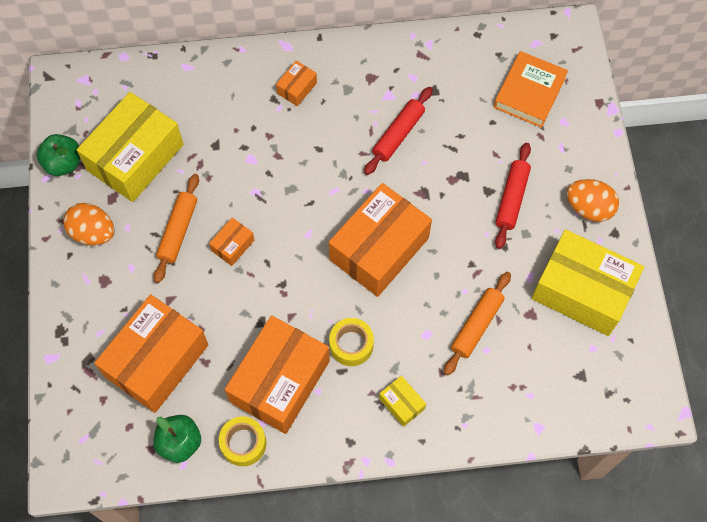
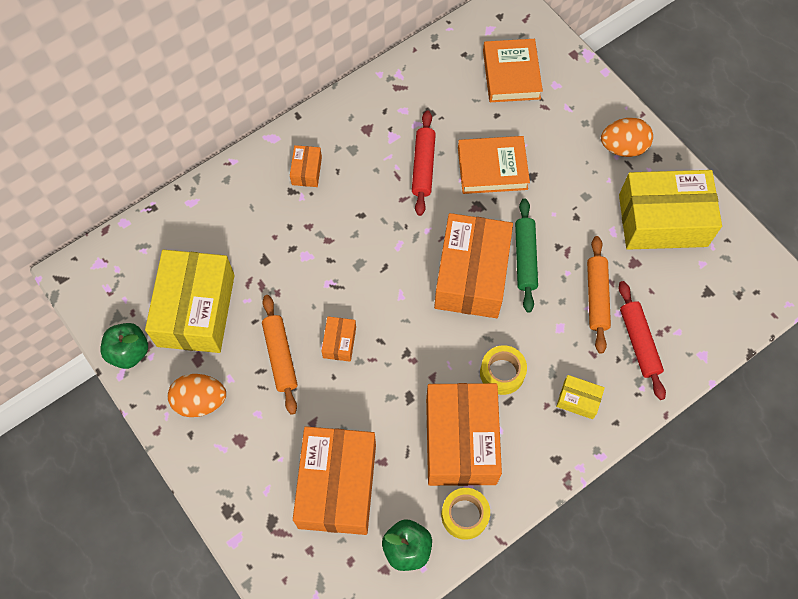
camera: 30 degrees left, 0 degrees up
red rolling pin [495,143,531,249] -> red rolling pin moved to [618,281,666,400]
none -> orange book [458,136,530,194]
none -> green rolling pin [515,198,538,312]

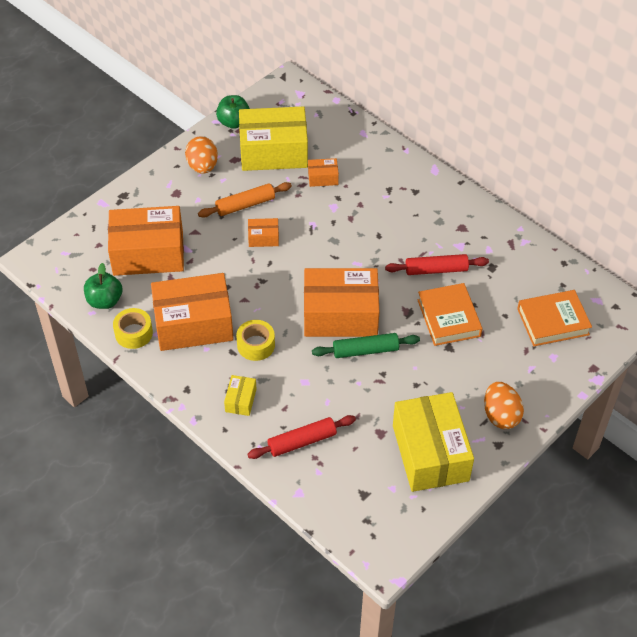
camera: 80 degrees right, 15 degrees down
orange box [290,145,322,187] -> orange box moved to [308,158,339,187]
orange rolling pin [587,236,611,354] -> none

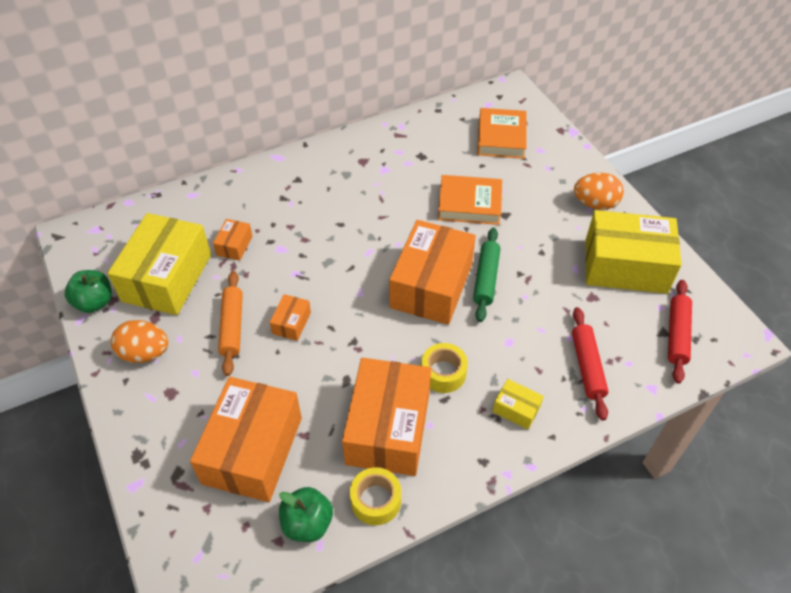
camera: 70 degrees left, 0 degrees up
red rolling pin [385,254,489,275] -> red rolling pin moved to [668,280,692,384]

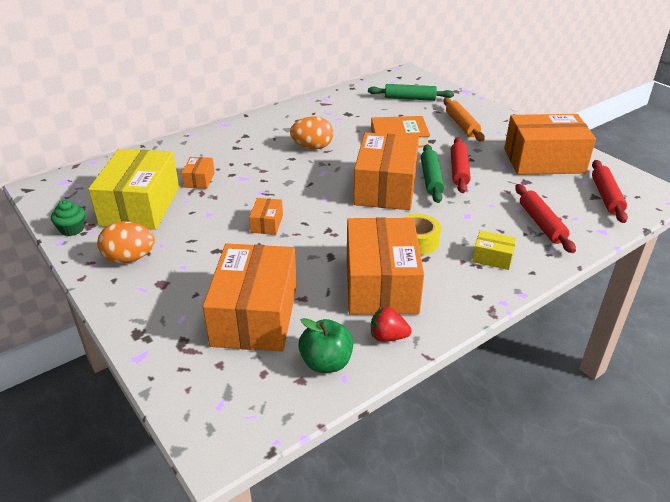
camera: 10 degrees left, 15 degrees down
green apple [65,270,112,313] -> green cupcake [51,200,85,236]
orange rolling pin [218,271,243,376] -> orange rolling pin moved to [443,98,485,142]
yellow tape [350,467,401,525] -> red strawberry [371,306,412,342]
orange book [477,108,526,159] -> green rolling pin [368,84,454,101]
orange egg [574,173,624,210] -> orange egg moved to [290,116,333,149]
yellow box [585,210,682,294] -> orange box [504,114,596,175]
none -> red rolling pin [451,137,471,193]

